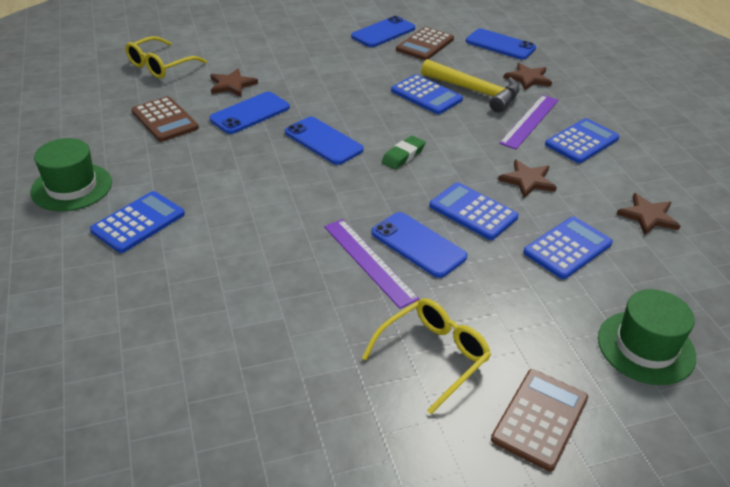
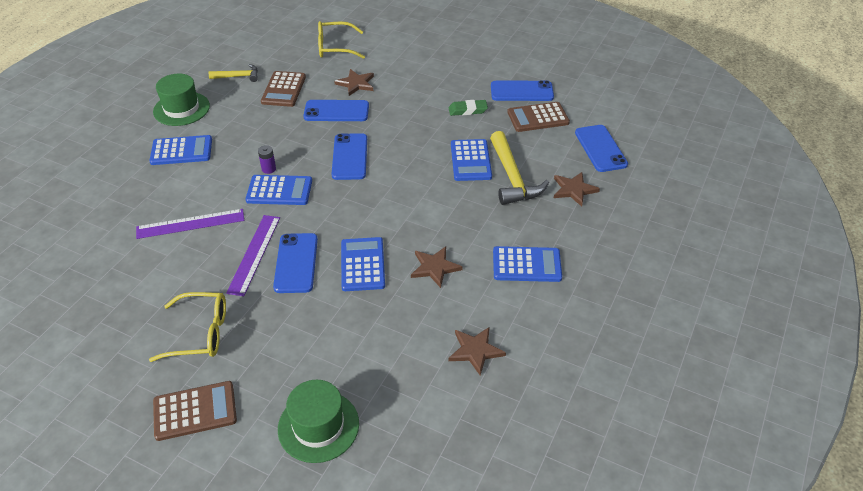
camera: 45 degrees right, 5 degrees up
green eraser [382,136,426,169] -> green eraser moved to [449,100,488,116]
purple ruler [499,95,558,149] -> purple ruler moved to [136,209,244,239]
blue calculator [523,216,613,279] -> blue calculator moved to [245,175,312,205]
none -> yellow hammer [209,64,258,82]
none -> purple battery [258,145,276,174]

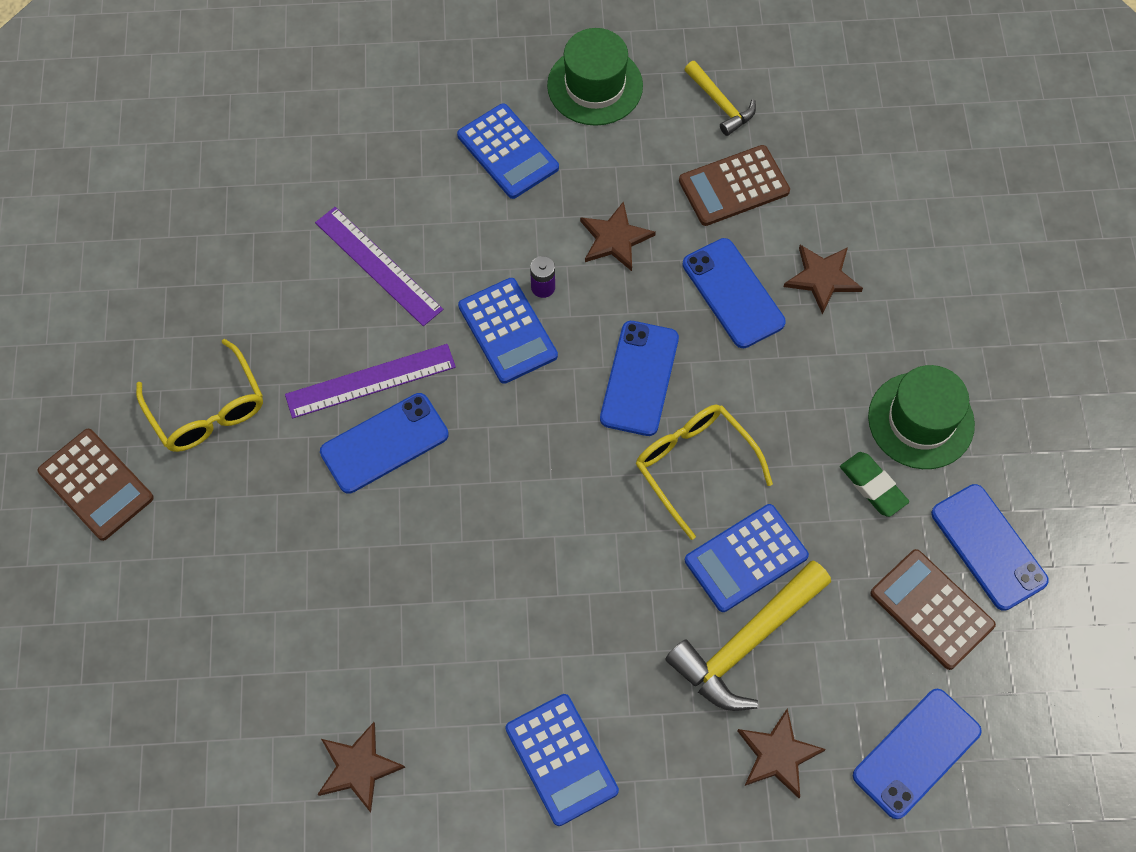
camera: 60 degrees right, 20 degrees up
green hat [278,380,359,463] -> green hat moved to [868,365,975,469]
yellow glasses [318,21,365,59] -> yellow glasses moved to [636,405,773,540]
blue phone [332,133,367,180] -> blue phone turned 45 degrees counterclockwise [600,321,679,436]
blue calculator [341,237,385,291] -> none
brown star [411,247,463,288] -> brown star moved to [580,201,656,271]

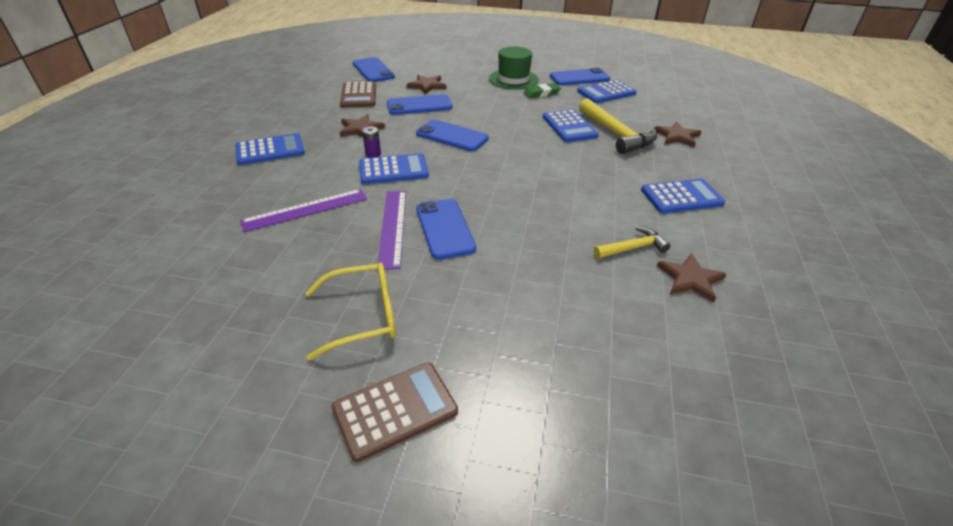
camera: 75 degrees left, 25 degrees down
green hat [547,28,643,126] -> none
yellow glasses [636,405,773,540] -> none
yellow hammer [684,61,756,136] -> yellow hammer moved to [594,226,670,258]
blue phone [853,689,982,819] -> blue phone moved to [353,57,395,82]
brown calculator [870,549,996,670] -> blue calculator [577,80,637,103]

